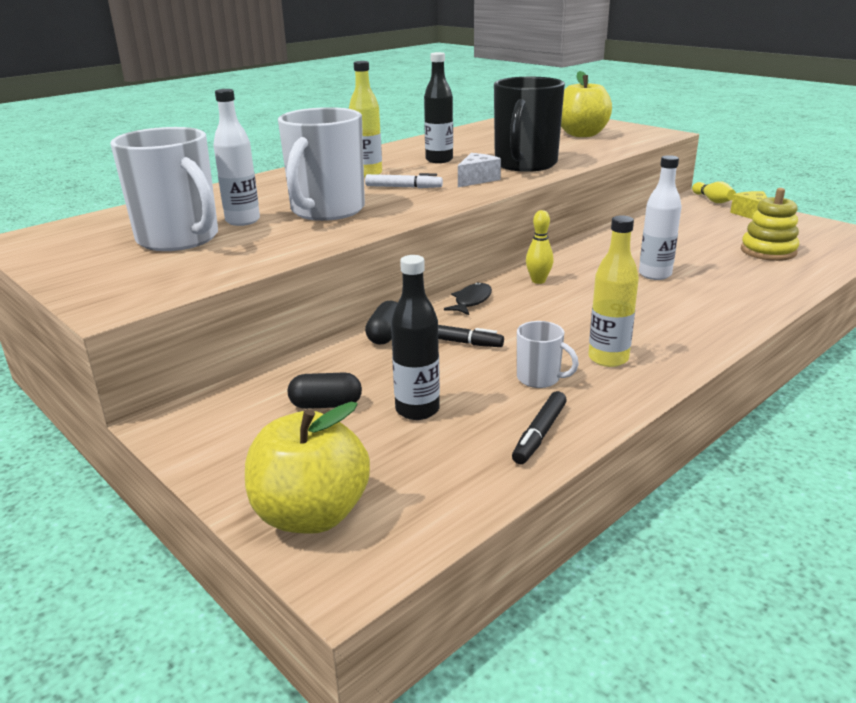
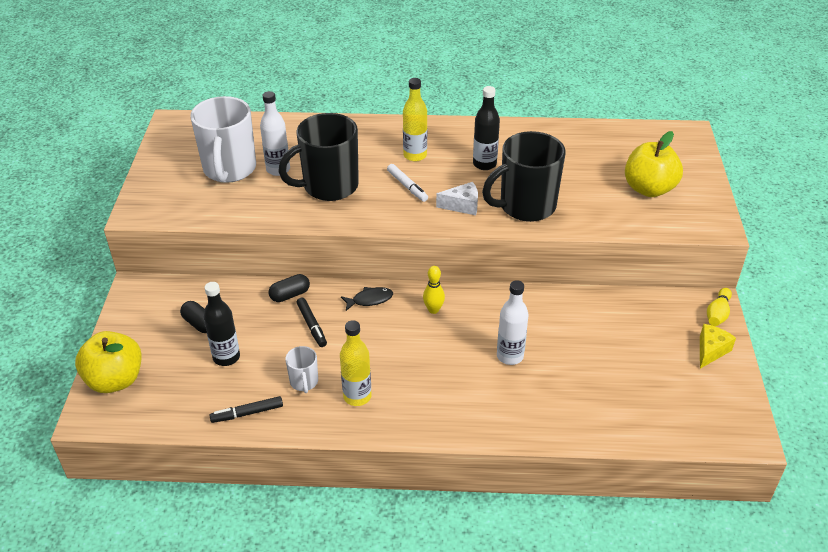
camera: 45 degrees right, 15 degrees up
white mug [278,107,365,221] -> black mug [278,113,359,201]
yellow stacking toy [741,188,799,261] -> none

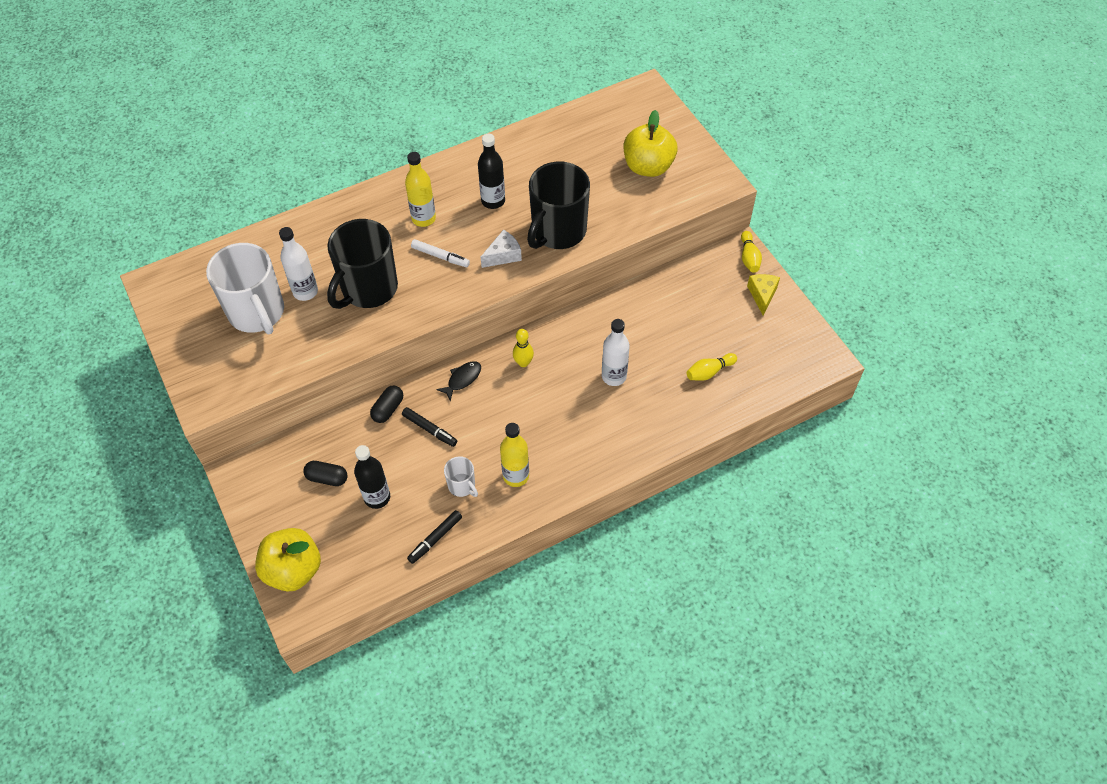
camera: 30 degrees left, 15 degrees up
none -> yellow bowling pin [687,353,737,381]

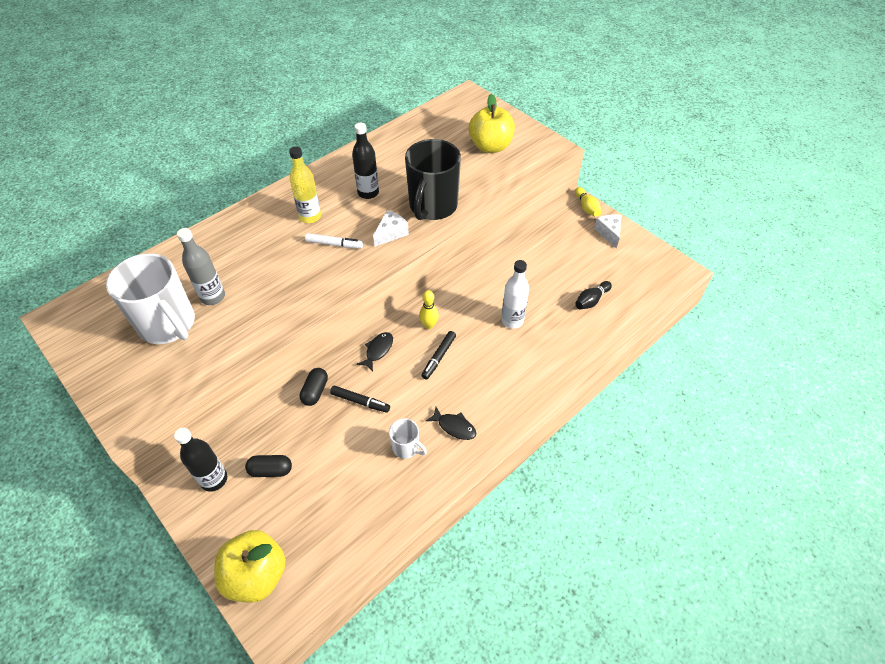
camera: 15 degrees left, 5 degrees down
white bottle [279,227,318,301] -> grey bottle [177,228,225,305]
black mug [327,219,398,309] -> none
black bottle [354,445,390,509] -> black bottle moved to [174,428,227,492]
black marker [407,510,462,564] -> black marker moved to [421,331,456,379]
yellow bottle [500,423,529,487] -> black fish [426,407,476,440]
yellow bowling pin [687,353,737,381] -> black bowling pin [575,281,612,309]
yellow cheese [747,274,780,315] -> white cheese [594,214,622,248]

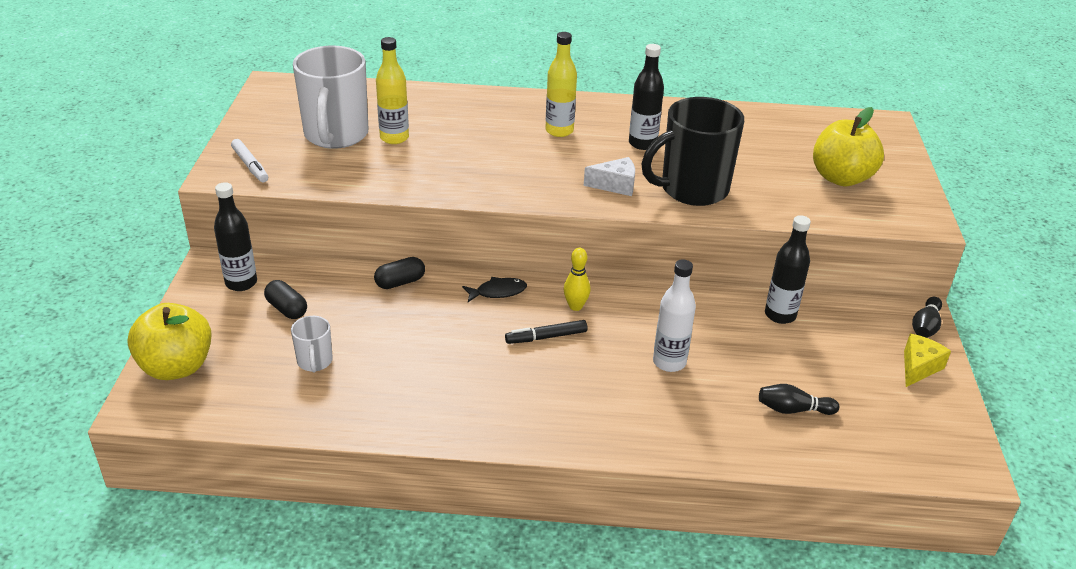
camera: 45 degrees right, 15 degrees down
grey bottle [177,228,225,305] -> yellow bottle [376,37,409,144]
white marker [305,233,363,249] -> white marker moved to [231,139,268,182]
black marker [330,386,390,413] -> none
white mug [389,418,427,459] -> white mug moved to [291,316,333,373]
black fish [426,407,476,440] -> none
yellow bowling pin [575,187,601,217] -> black bowling pin [912,297,942,338]
white cheese [594,214,622,248] -> yellow cheese [904,334,951,387]
none -> black bottle [765,215,811,324]

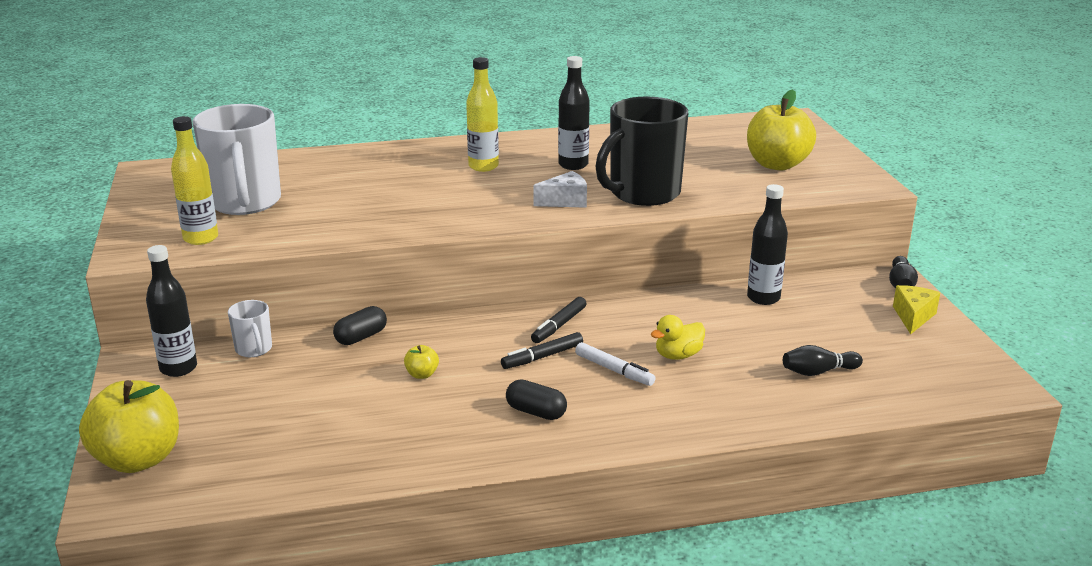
camera: 15 degrees left, 10 degrees down
white marker [231,139,268,182] -> white marker moved to [575,342,656,386]
black capsule [264,280,307,319] -> black capsule moved to [506,380,567,420]
white mug [291,316,333,373] -> white mug moved to [228,300,272,357]
yellow bottle [376,37,409,144] -> yellow bottle moved to [171,116,218,245]
black fish [462,277,527,302] -> none
yellow bowling pin [564,248,590,311] -> black marker [531,297,586,343]
white bottle [653,259,696,372] -> yellow duck [651,315,705,360]
none -> yellow apple [404,345,439,379]

